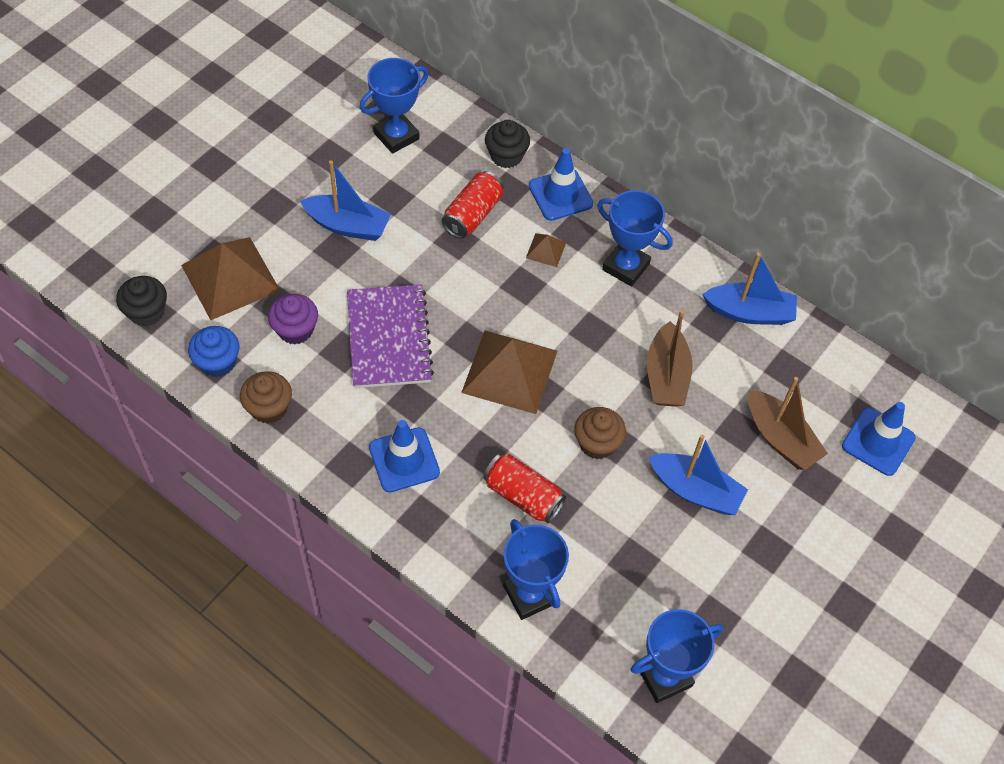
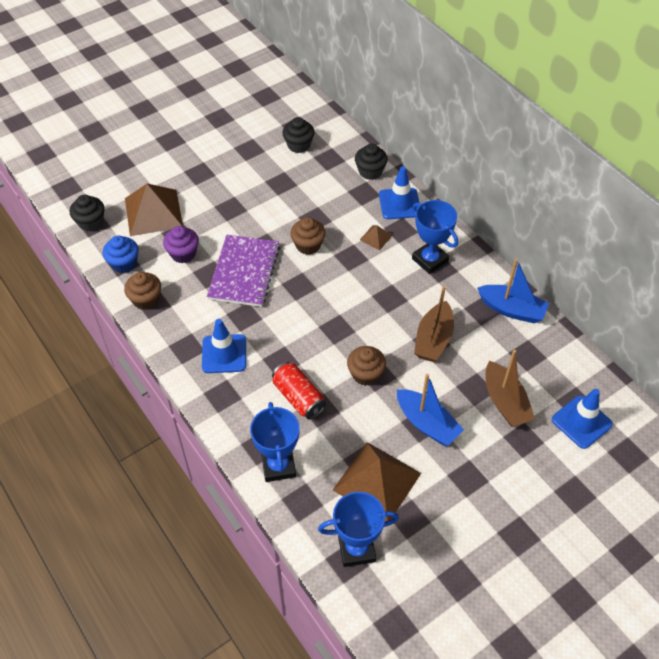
camera: 20 degrees right, 5 degrees down
blue boat [300,160,391,241] -> none
blue trophy [360,58,429,154] -> black cupcake [282,117,315,153]
red can [442,171,504,239] -> none
brown pyramid [461,331,557,414] -> brown pyramid moved to [333,442,421,522]
none -> brown cupcake [290,217,326,255]

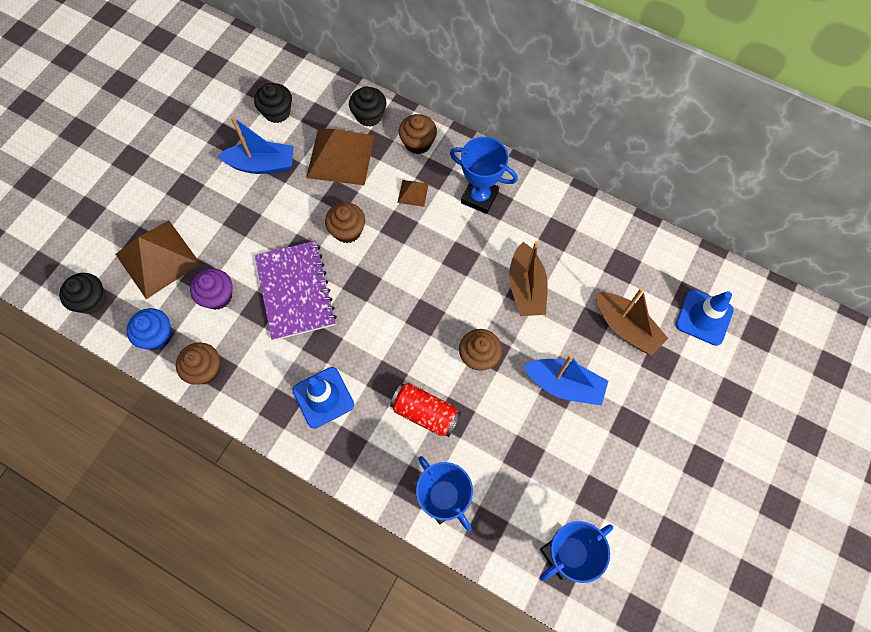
camera: 25 degrees left, 15 degrees up
brown pyramid [333,442,421,522] -> brown pyramid moved to [306,129,375,185]
blue traffic cone [379,166,419,219] -> brown cupcake [399,114,437,154]
blue boat [477,259,549,323] -> blue boat moved to [218,116,294,174]

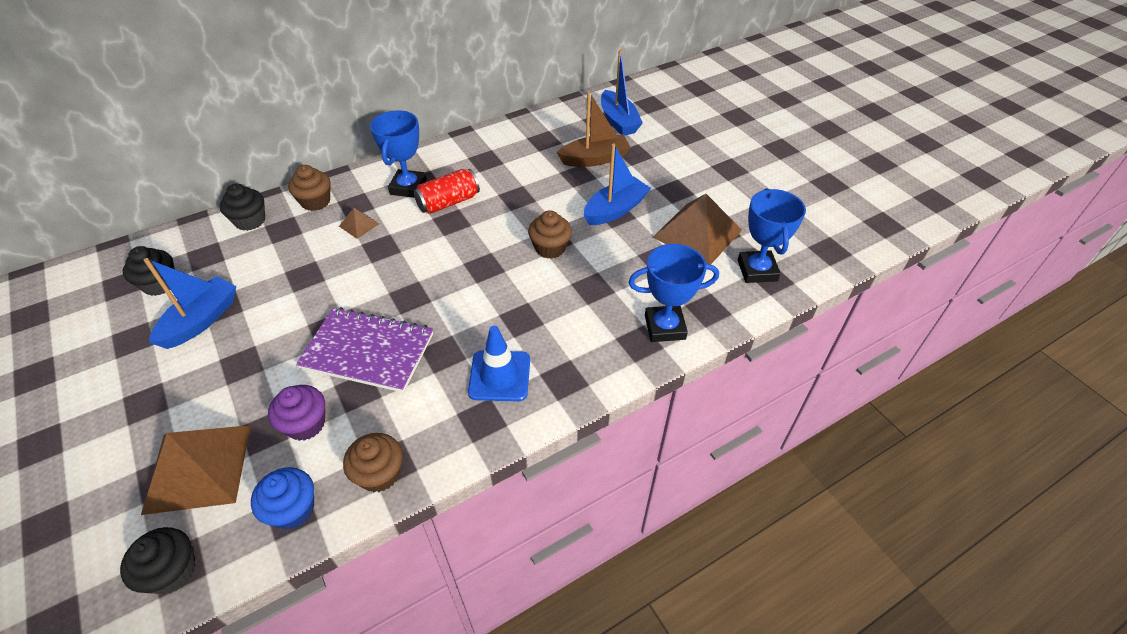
camera: 60 degrees left, 20 degrees down
brown pyramid [306,129,375,185] -> brown pyramid moved to [653,194,742,265]
brown cupcake [325,202,365,243] -> none
red can [390,383,461,437] -> red can moved to [414,169,480,214]
blue trophy [450,137,518,214] -> blue trophy turned 45 degrees counterclockwise [370,110,427,198]
brown boat [509,241,548,316] -> none
blue traffic cone [676,289,734,346] -> blue boat [601,49,643,136]

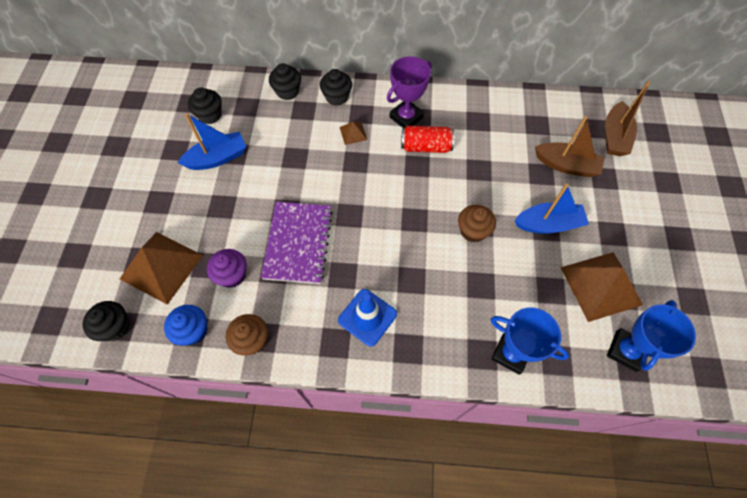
camera: 35 degrees right, 15 degrees up
brown cupcake [288,165,331,211] -> black cupcake [320,69,352,106]
purple notebook [296,307,433,393] -> purple notebook turned 45 degrees clockwise [261,202,333,284]
blue trophy [370,110,427,198] -> purple trophy [387,56,432,128]
blue boat [601,49,643,136] -> brown boat [605,81,651,156]

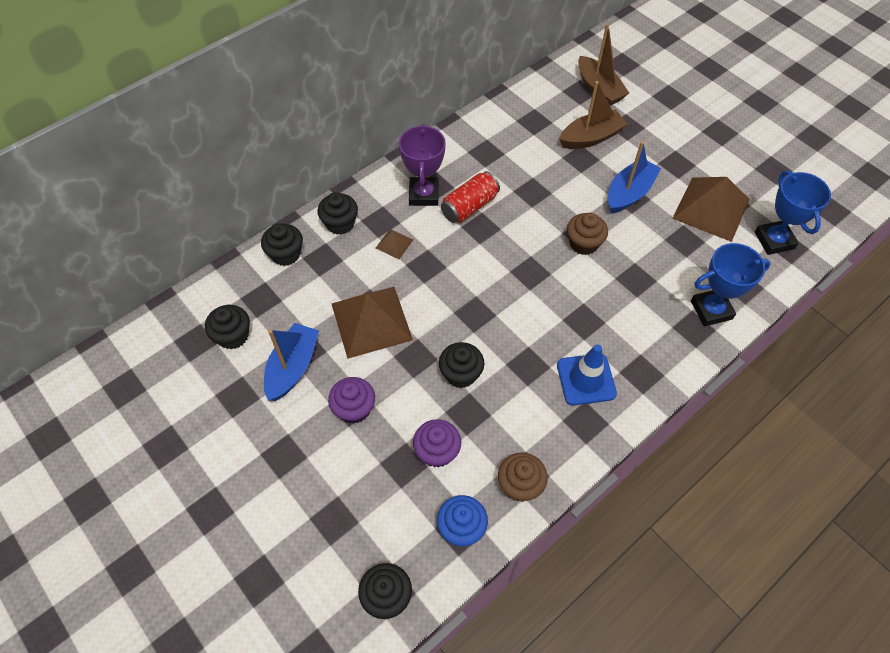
camera: 45 degrees left, 5 degrees down
brown pyramid [120,232,203,305] -> brown pyramid moved to [332,287,413,359]
purple notebook [261,202,333,284] -> black cupcake [439,342,484,388]
none -> purple cupcake [328,377,375,424]

